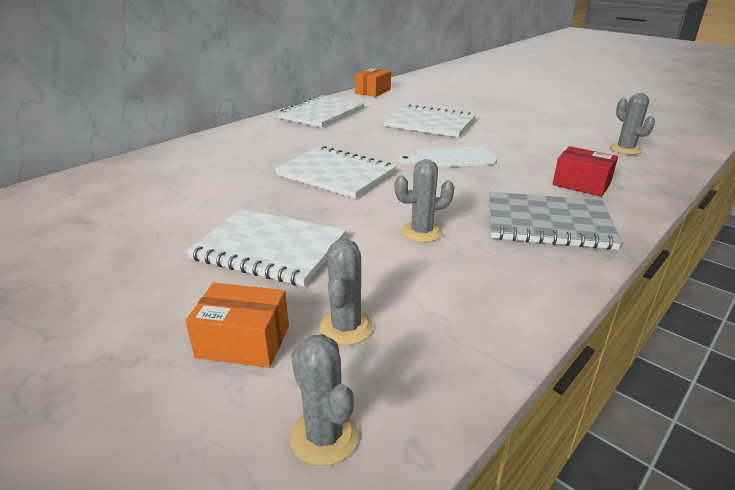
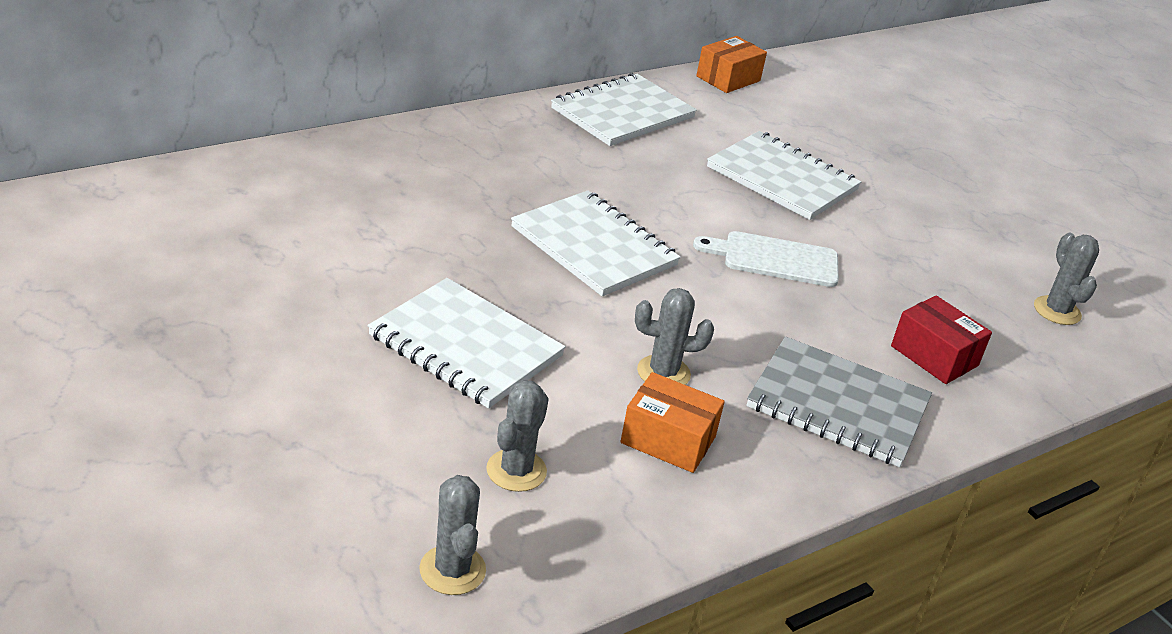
camera: 10 degrees right, 5 degrees up
orange box [186,283,289,368] -> orange box moved to [620,372,725,473]

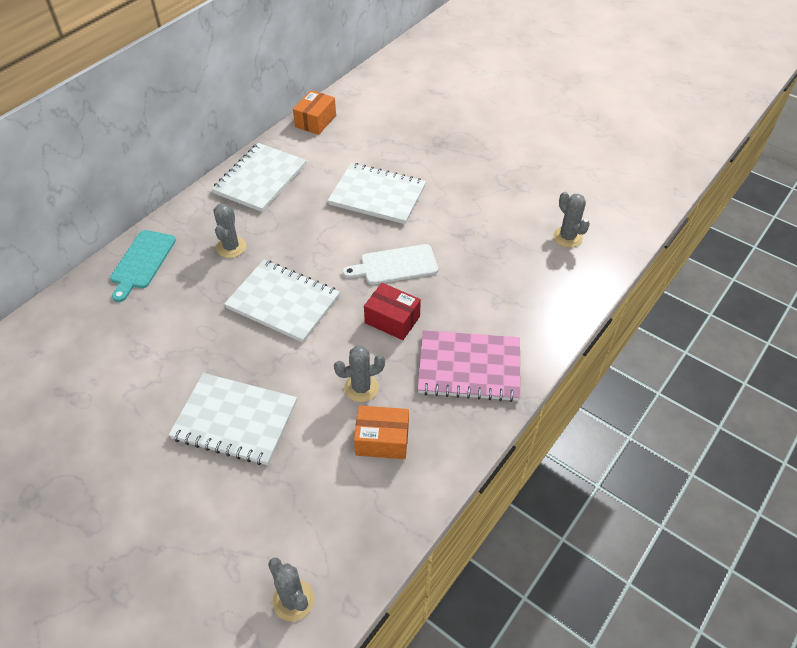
camera: 15 degrees left, 15 degrees up
grey cactus [486,380,549,492] -> grey cactus moved to [213,204,246,258]
grey notebook [747,336,932,467] -> pink notebook [418,330,521,402]
red box [891,295,992,384] -> red box moved to [364,283,421,340]
none -> turquoise cutting board [110,230,176,302]

